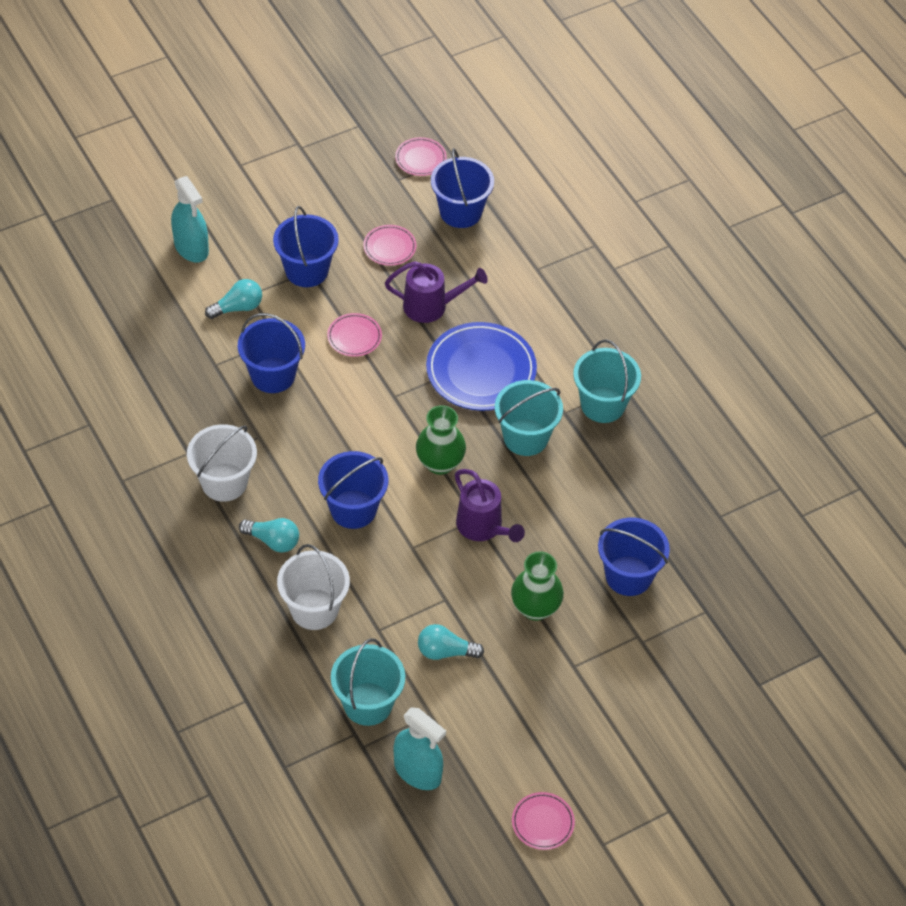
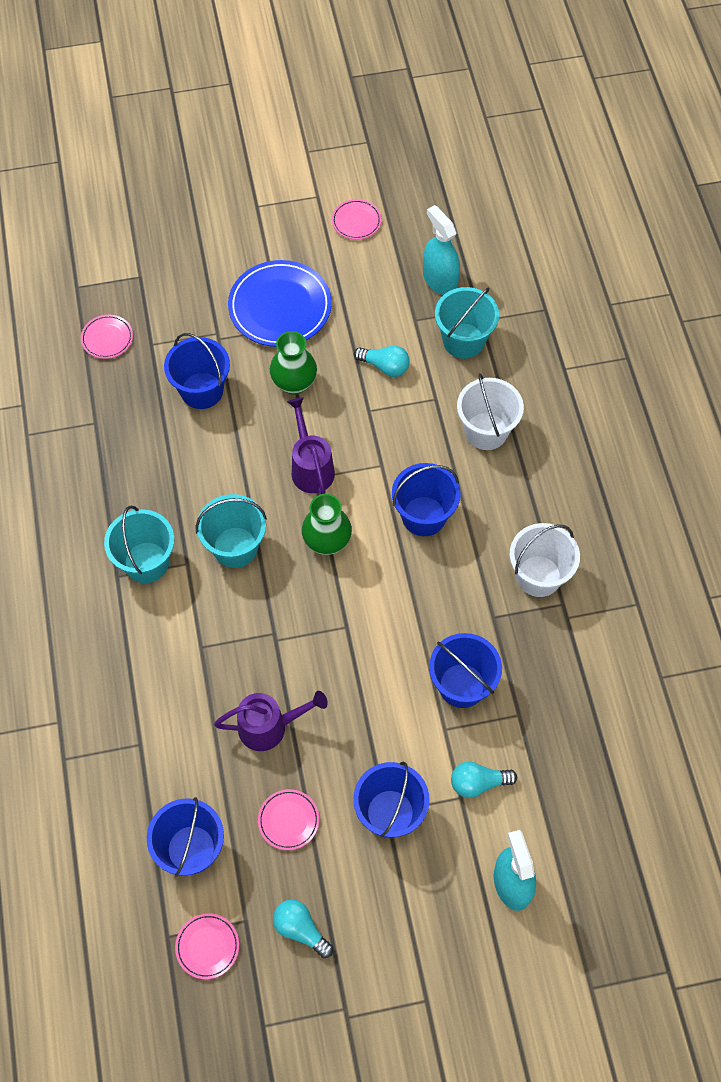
camera: 160 degrees left, 10 degrees up
turquoise light bulb [239,518,299,553] -> turquoise light bulb moved to [273,899,333,958]
pink plate [327,313,382,357] -> pink plate moved to [81,315,133,359]
purple watering can [385,261,488,323] -> purple watering can turned 150 degrees clockwise [214,691,328,751]
blue plate [426,322,537,411] -> blue plate moved to [228,260,332,347]

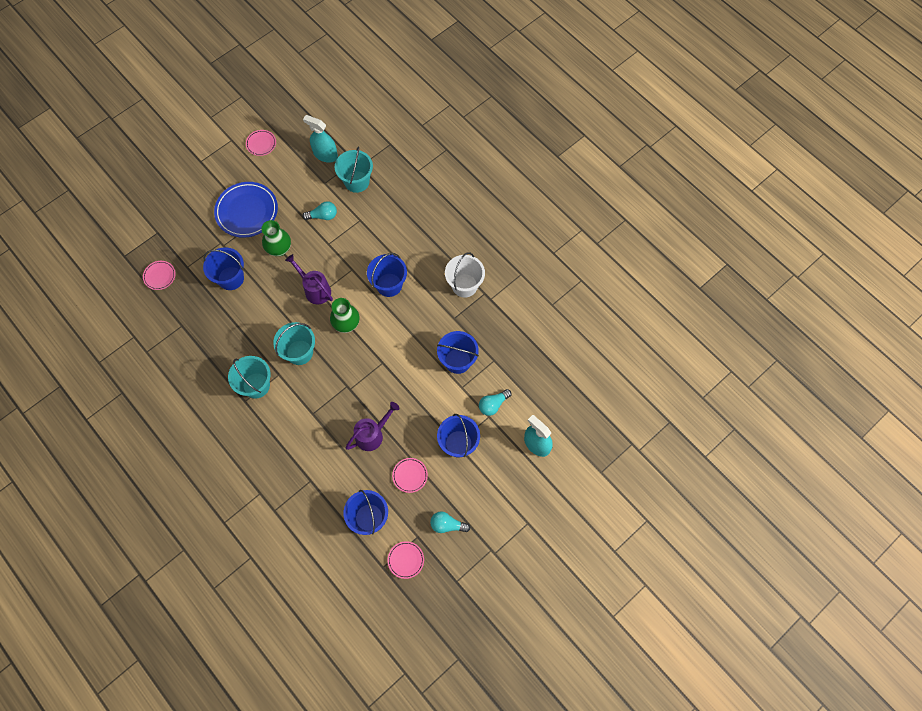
camera: 30 degrees left, 5 degrees up
white bucket [457,373,524,450] -> none

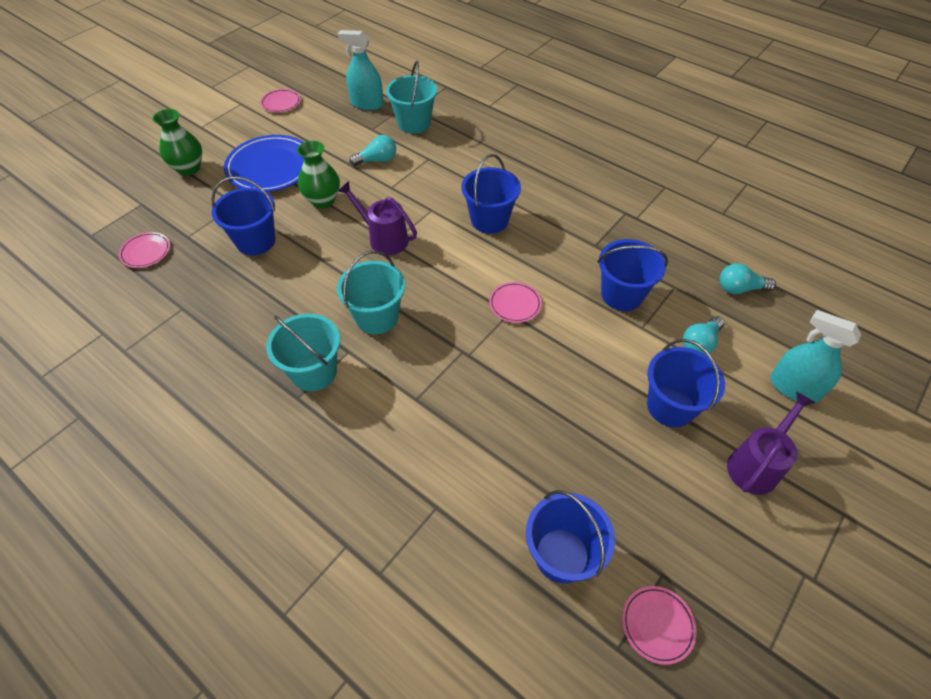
camera: 10 degrees left, 15 degrees down
green vase [330,298,360,333] -> green vase moved to [153,109,202,176]
purple watering can [345,402,400,451] -> purple watering can moved to [727,391,816,495]
pink plate [392,458,428,493] -> pink plate moved to [489,282,542,323]
turquoise light bulb [430,511,470,533] -> turquoise light bulb moved to [720,263,776,294]
white bucket [445,252,485,298] -> none

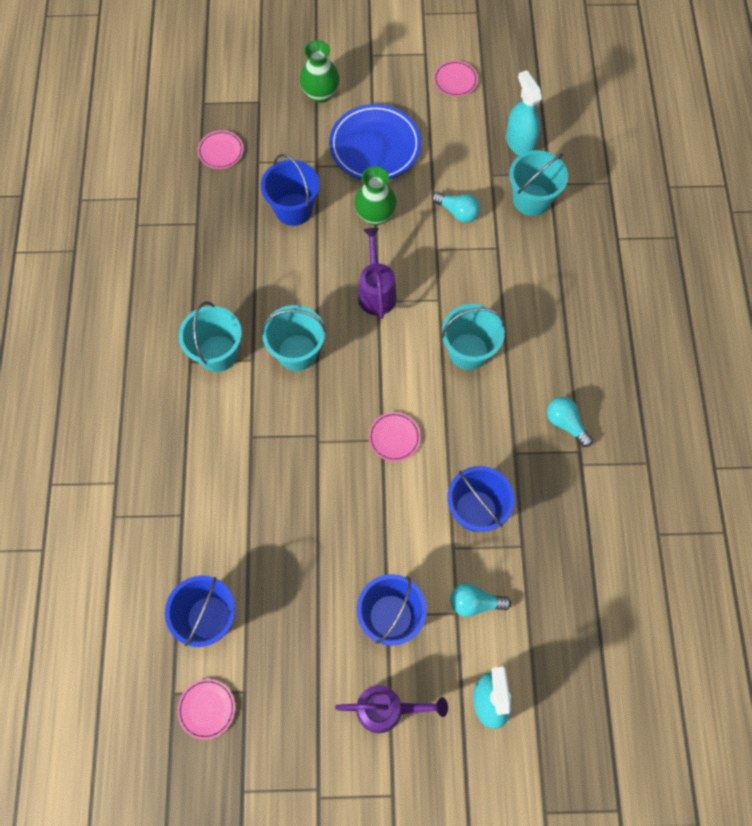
camera: 50 degrees right, 15 degrees up
blue bucket [462,154,521,234] -> turquoise bucket [441,304,505,370]
turquoise light bulb [720,263,776,294] -> turquoise light bulb moved to [547,397,593,447]

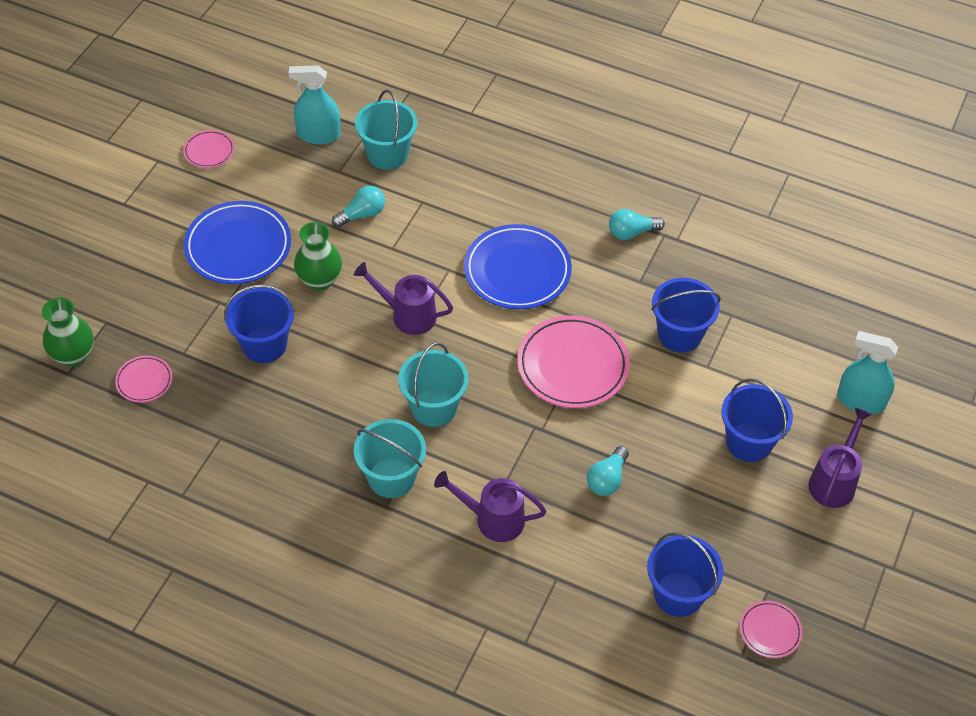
camera: 65 degrees left, 15 degrees down
green vase [299,40,340,103] -> green vase moved to [42,297,94,367]
pink plate [369,412,420,461] -> pink plate [517,316,630,408], size x2.00
turquoise bucket [441,304,505,370] -> blue plate [464,224,572,309]
turquoise light bulb [450,583,511,617] -> turquoise light bulb moved to [587,446,629,496]
none -> purple watering can [434,471,546,542]

